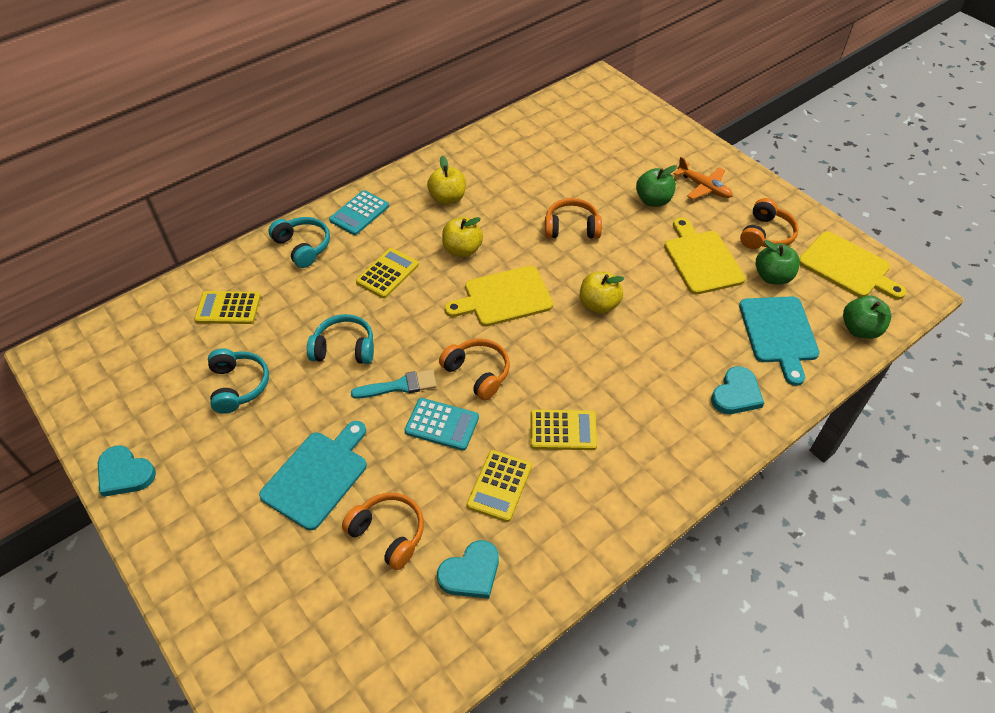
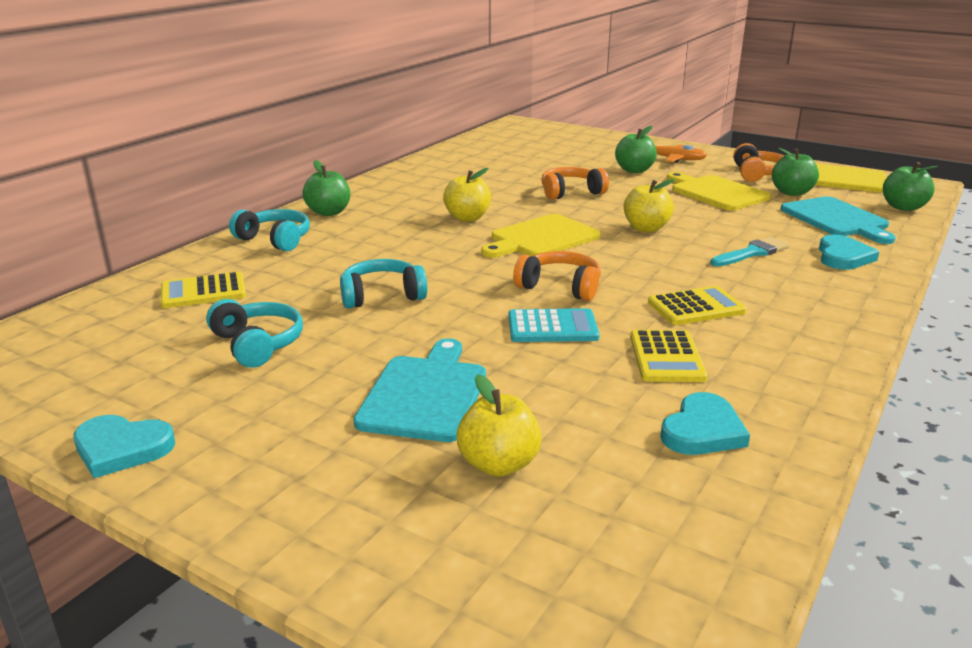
camera: 20 degrees left, 25 degrees down
turquoise calculator [329,190,389,235] -> green apple [302,160,350,216]
orange headphones [342,493,424,570] -> none
turquoise brush [351,369,437,398] -> turquoise brush moved to [710,237,789,266]
yellow calculator [356,248,419,298] -> none
yellow apple [427,156,466,205] -> yellow apple moved to [456,374,542,477]

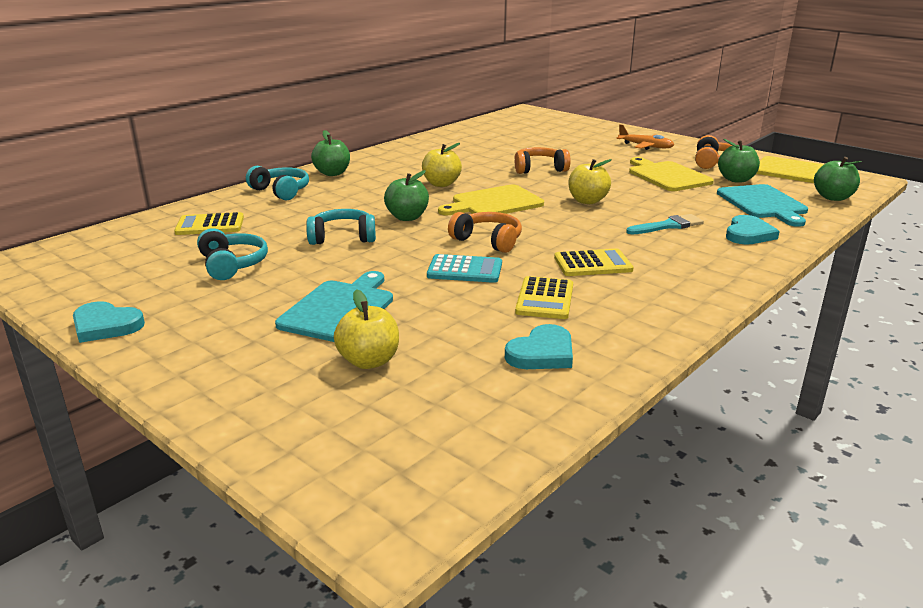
camera: 10 degrees right, 0 degrees up
green apple [615,126,657,173] -> green apple moved to [384,170,429,221]

